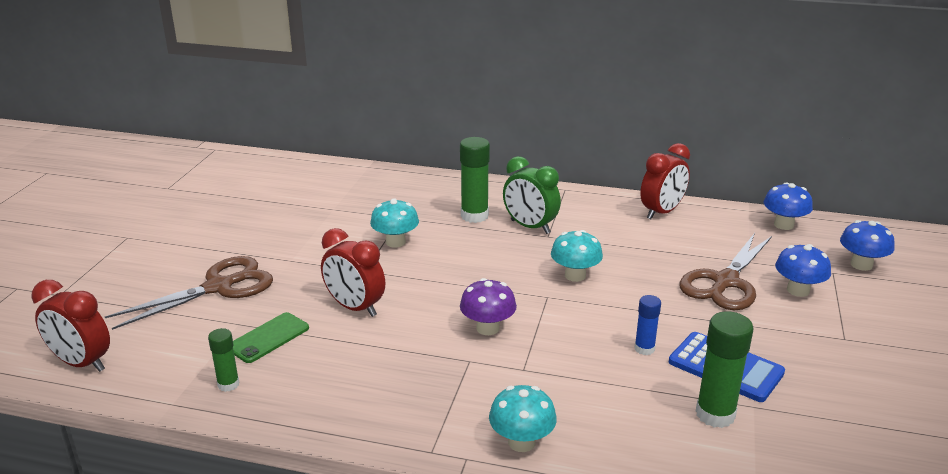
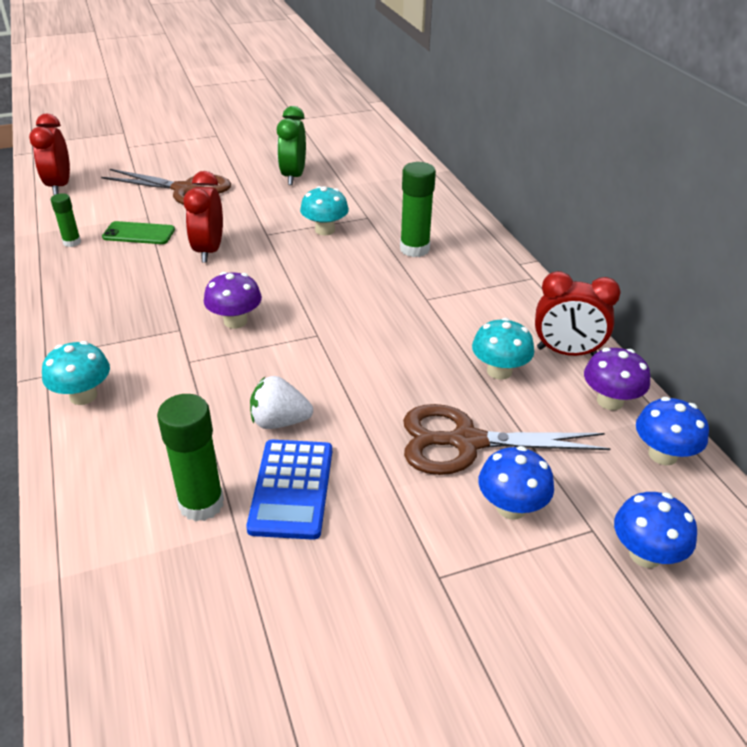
camera: 55 degrees right, 10 degrees up
green clock [503,156,561,234] -> green clock moved to [277,106,306,185]
turquoise mushroom [551,230,603,282] -> turquoise mushroom moved to [472,318,534,380]
blue glue stick [635,295,661,355] -> white strawberry [250,376,313,429]
none -> purple mushroom [584,348,650,410]

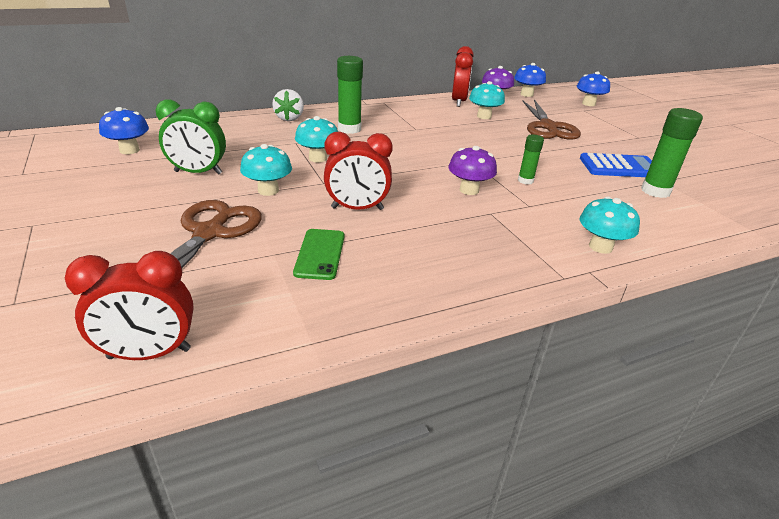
camera: 95 degrees left, 5 degrees down
green glue stick [51,193,81,247] -> green glue stick moved to [518,135,544,184]
white strawberry [250,376,313,429] -> white strawberry moved to [272,89,304,121]
blue mushroom [478,446,554,520] -> blue mushroom moved to [99,107,149,154]
none -> turquoise mushroom [240,144,292,196]

